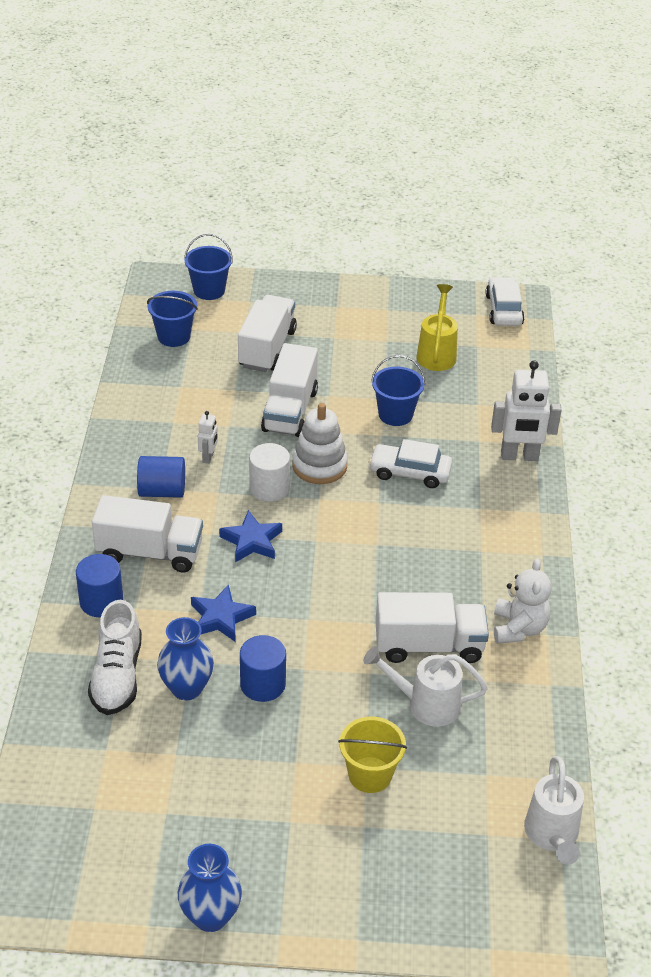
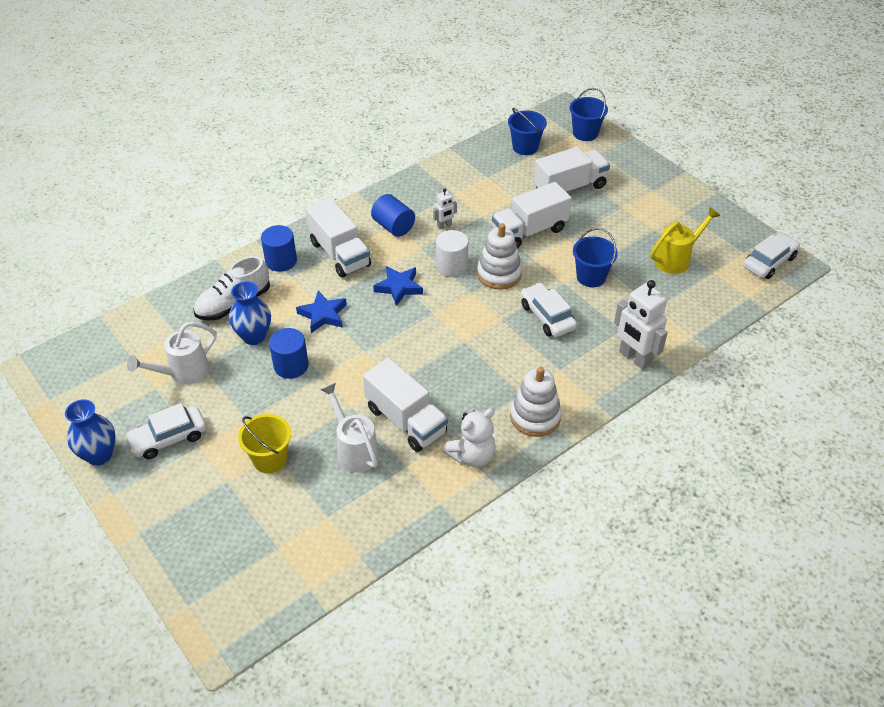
camera: 50 degrees right, 5 degrees up
white watering can [524,756,584,865] -> white watering can moved to [127,322,217,384]
none -> white car [125,403,206,459]
none -> white stacking toy [510,367,562,437]

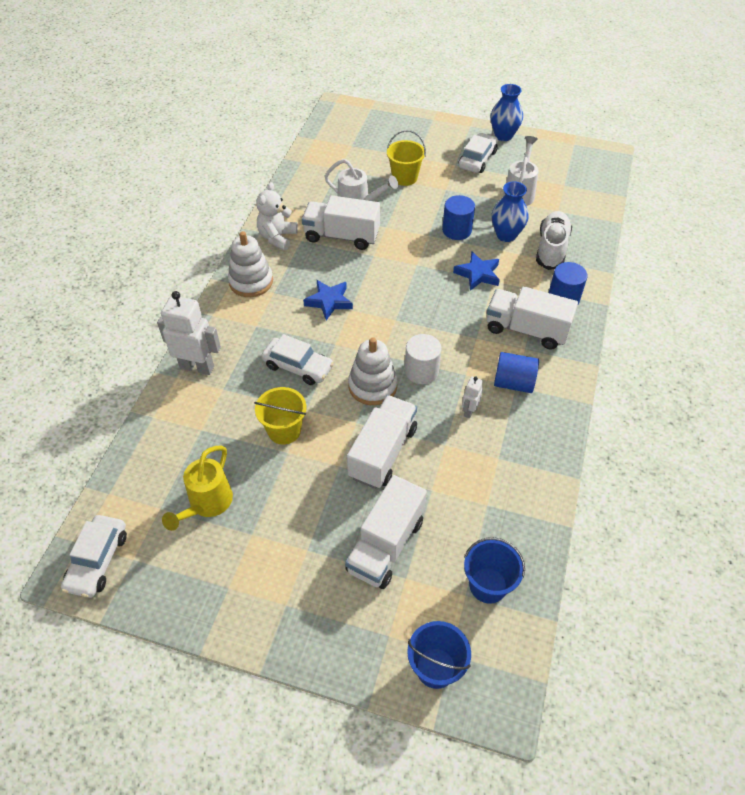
camera: 145 degrees right, 5 degrees up
blue star [373,266,423,306] -> blue star moved to [303,280,353,320]
blue bucket [573,228,618,287] -> yellow bucket [254,387,306,445]

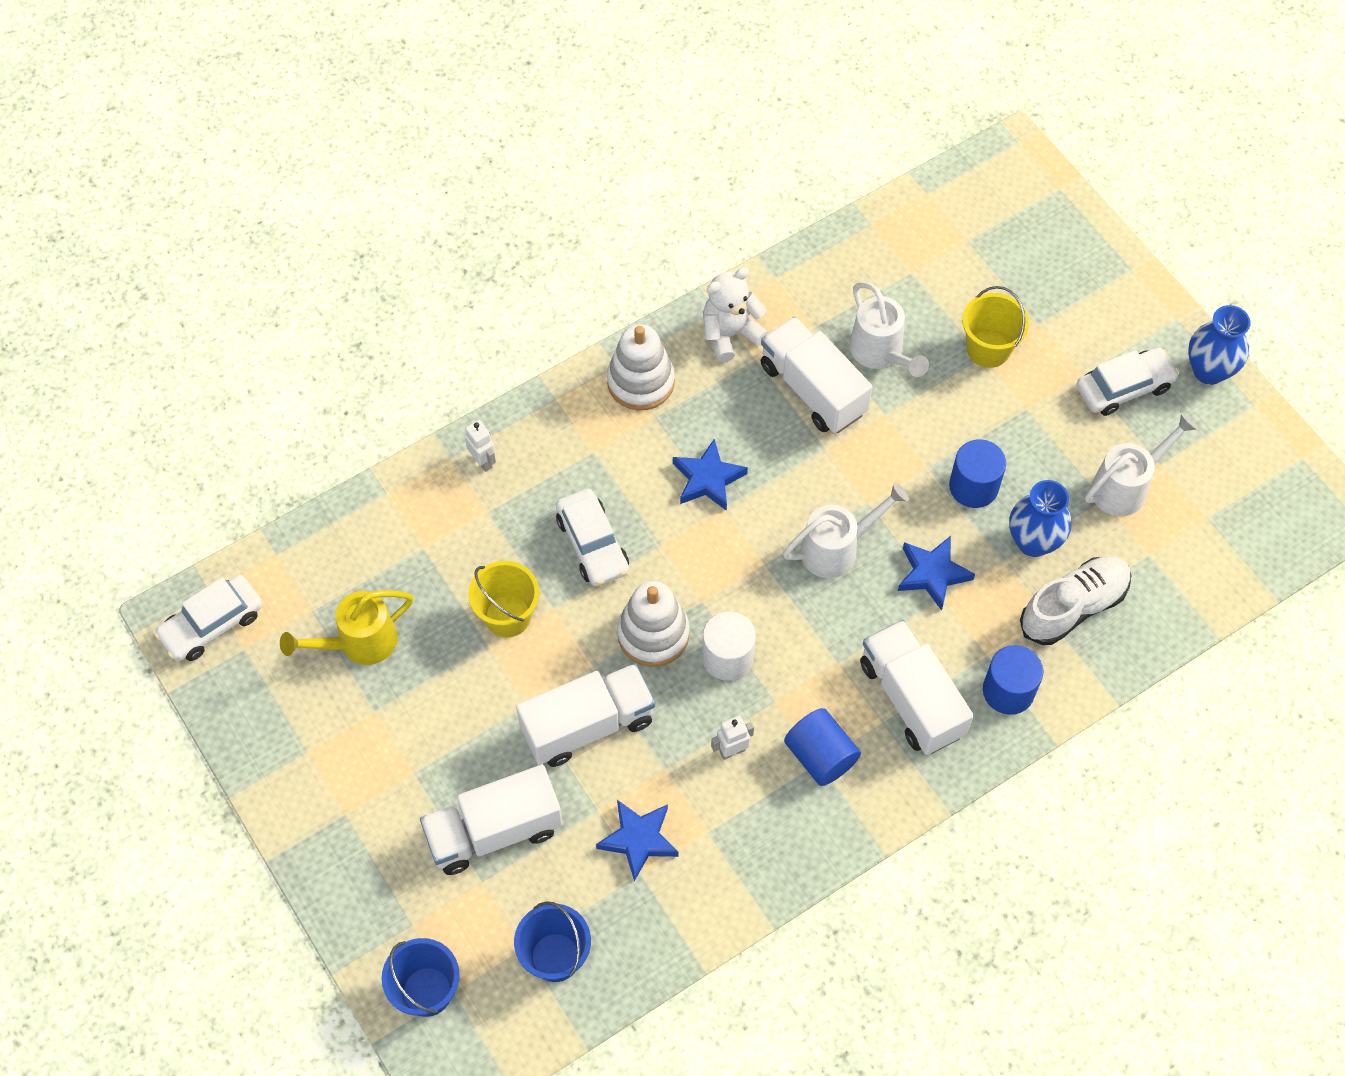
camera: 40 degrees right, 10 degrees up
white robot [157,291,221,375] -> white robot [465,420,496,472], size x0.50
none -> blue star [596,800,679,882]
none -> white watering can [783,482,909,578]

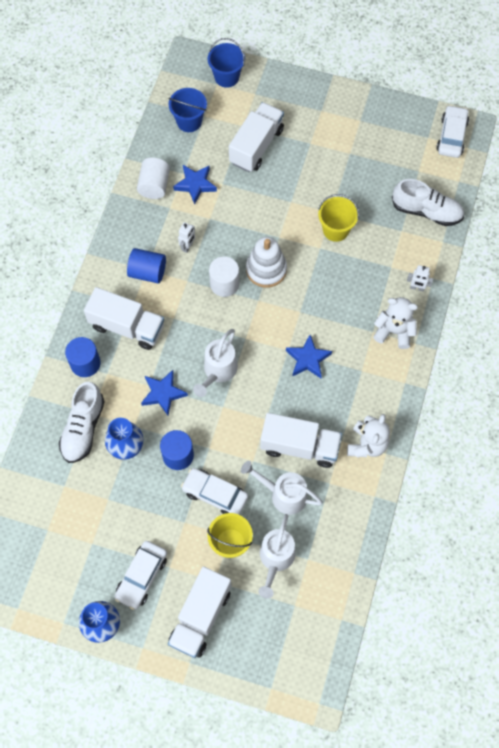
camera: 140 degrees right, 5 degrees up
yellow watering can [280,590,413,665] -> none
white truck [516,664,655,767] -> white truck moved to [168,566,231,658]
white car [556,489,629,587] -> white car moved to [181,468,248,515]
white stacking toy [607,324,675,410] -> none
white watering can [1085,413,1198,516] -> white watering can moved to [258,514,296,599]
none -> white cylinder [137,158,170,199]
none -> white teddy bear [373,297,418,349]
none -> white shoe [392,179,464,226]

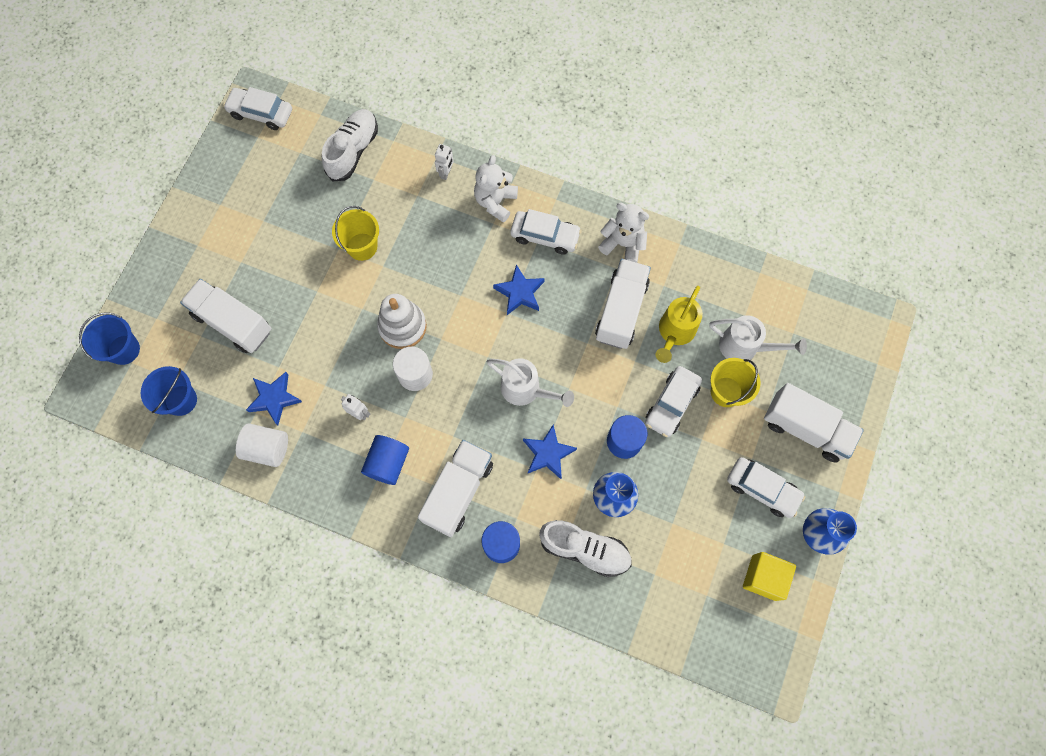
camera: 85 degrees left, 5 degrees up
white watering can [241,461,323,515] -> yellow watering can [656,286,703,363]
none -> white car [510,209,582,255]
none -> yellow cube [743,552,796,601]

